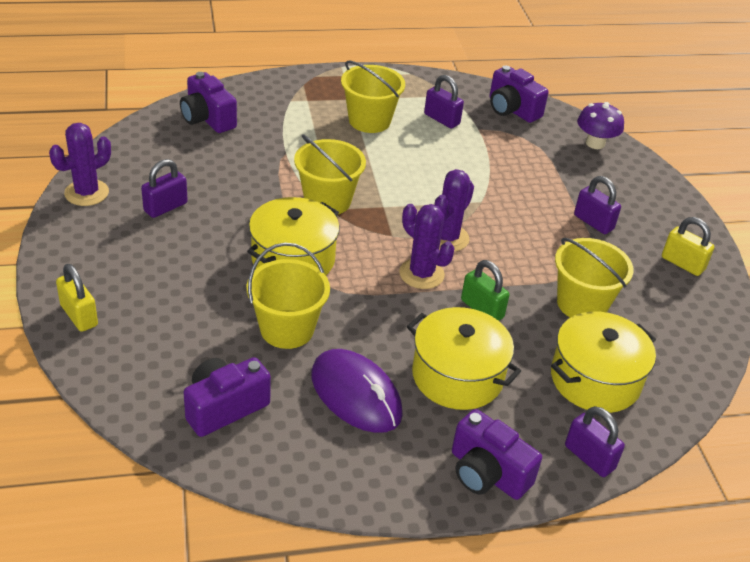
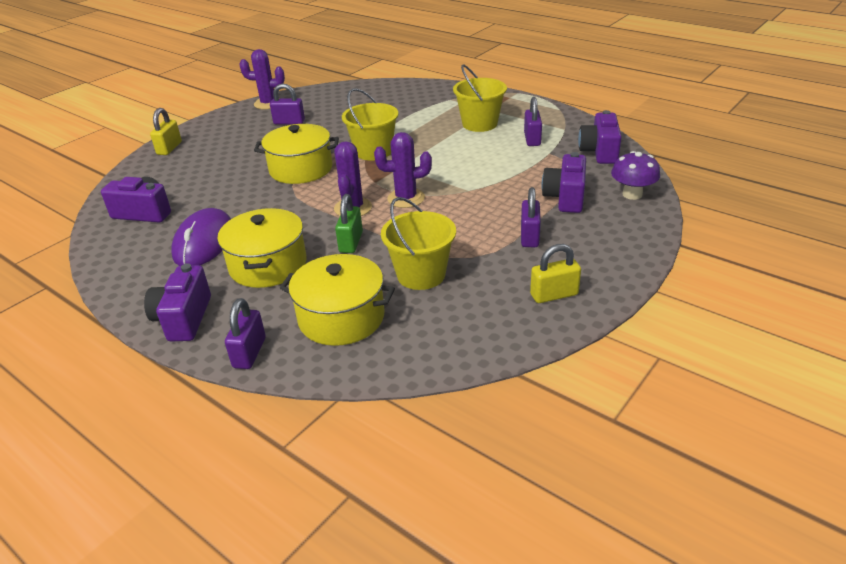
camera: 55 degrees right, 5 degrees down
purple camera [180,72,237,133] -> purple camera moved to [541,152,586,213]
yellow bucket [247,243,330,349] -> none
yellow padlock [662,217,714,276] -> yellow padlock turned 75 degrees clockwise [530,244,581,303]

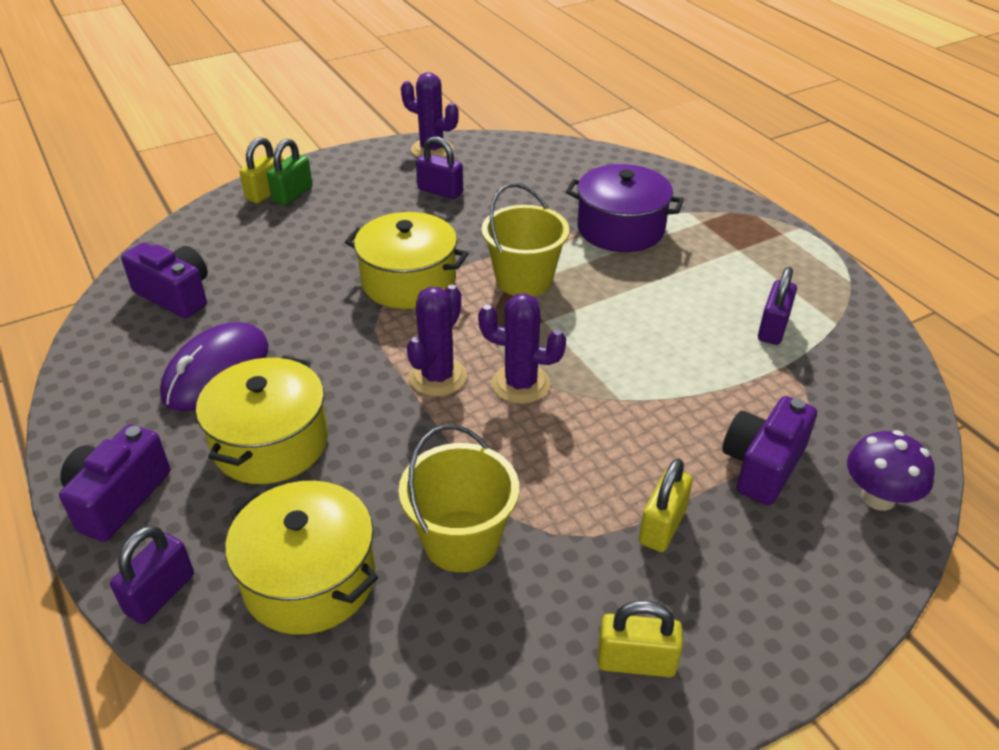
camera: 20 degrees right, 5 degrees up
green padlock [335,194,363,253] -> green padlock moved to [267,139,312,205]
yellow bucket [453,64,507,132] -> none
purple padlock [521,187,541,247] -> yellow padlock [639,459,693,552]
purple camera [578,110,622,164] -> none
none -> purple pot [566,164,684,252]

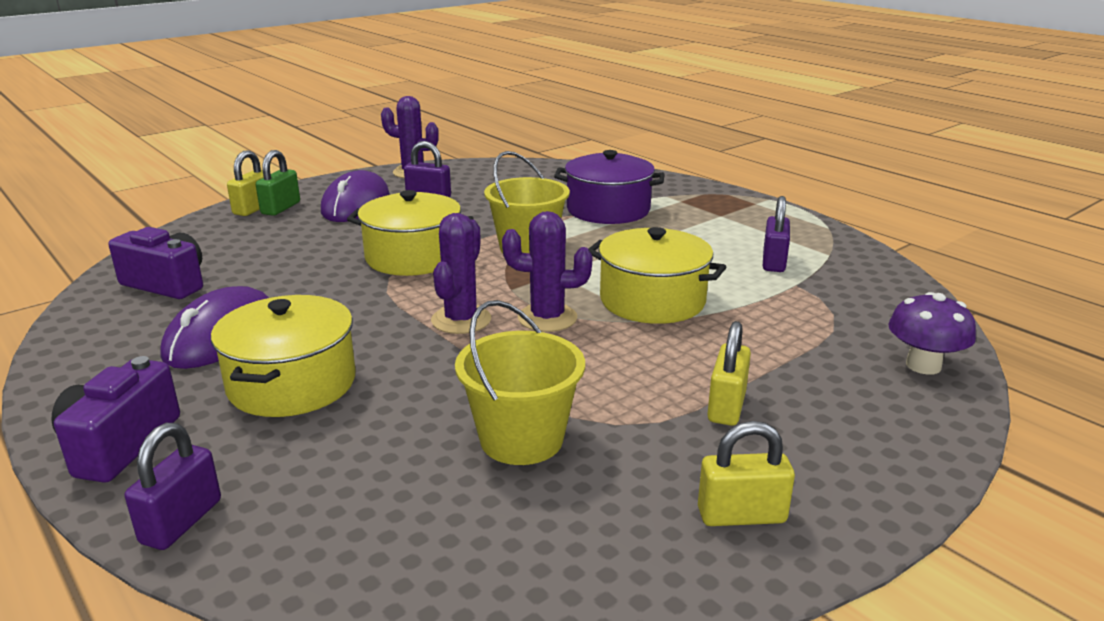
camera: 10 degrees left, 15 degrees down
yellow pot [225,481,378,635] -> yellow pot moved to [589,227,726,324]
purple camera [722,396,817,506] -> none
none -> purple mouse [321,170,390,222]

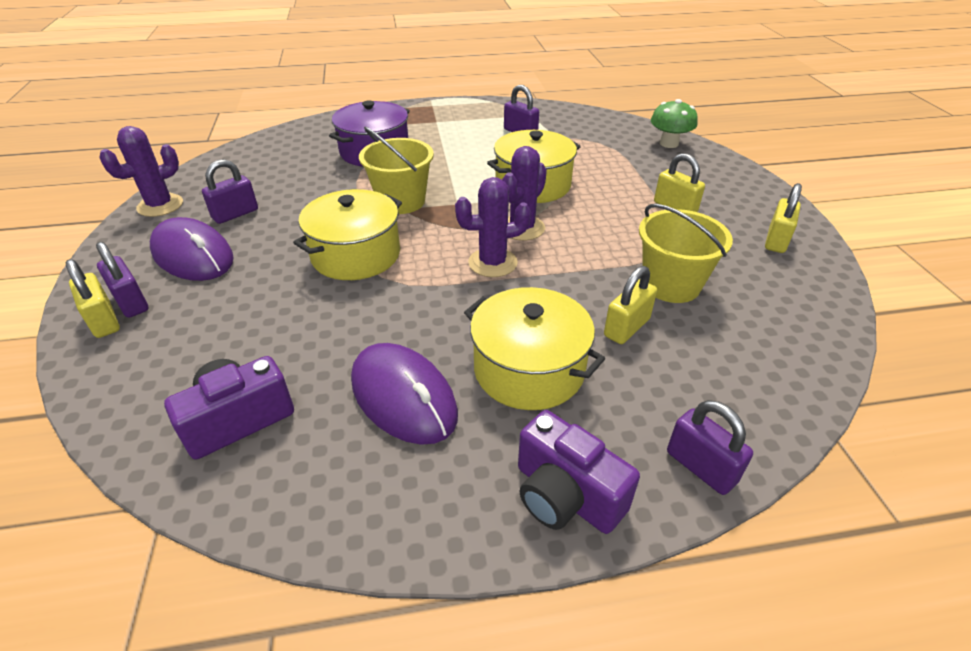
camera: 60 degrees left, 15 degrees up
green padlock [256,150,300,216] -> purple padlock [96,242,149,318]
purple cactus [431,213,491,334] -> purple cactus turned 60 degrees counterclockwise [455,177,531,277]
purple mushroom [888,292,976,375] -> green mushroom [651,99,698,148]
none -> yellow padlock [604,266,657,344]

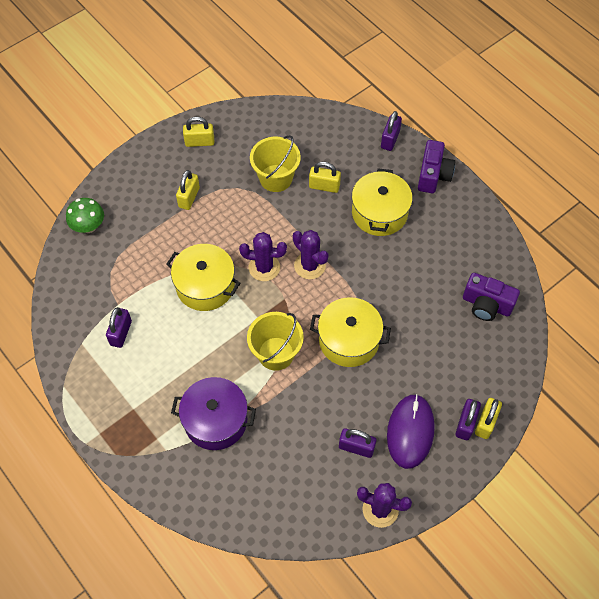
camera: 120 degrees left, 20 degrees up
purple mouse [351,343,458,445] -> none

